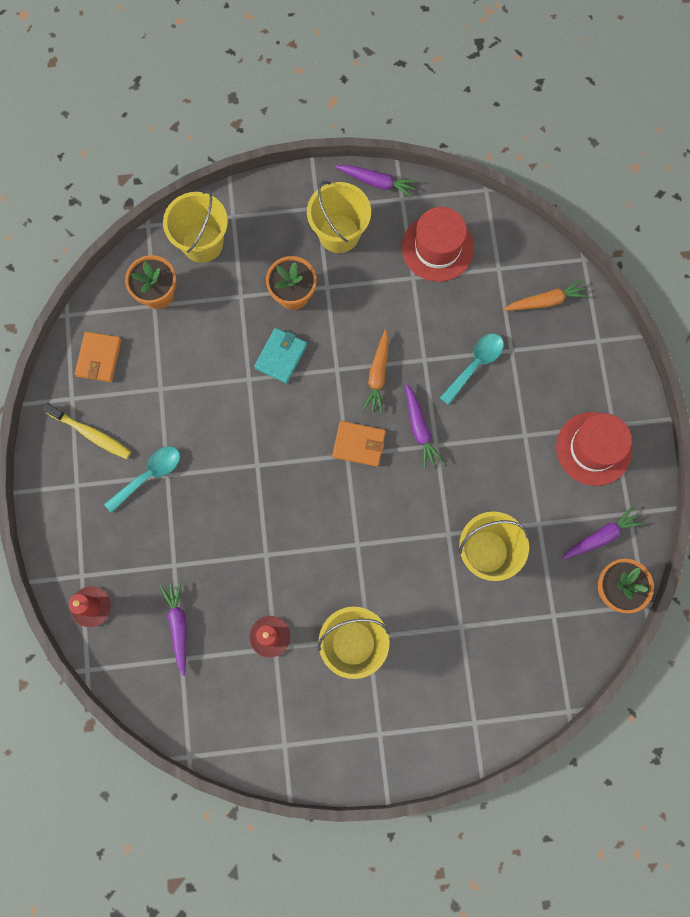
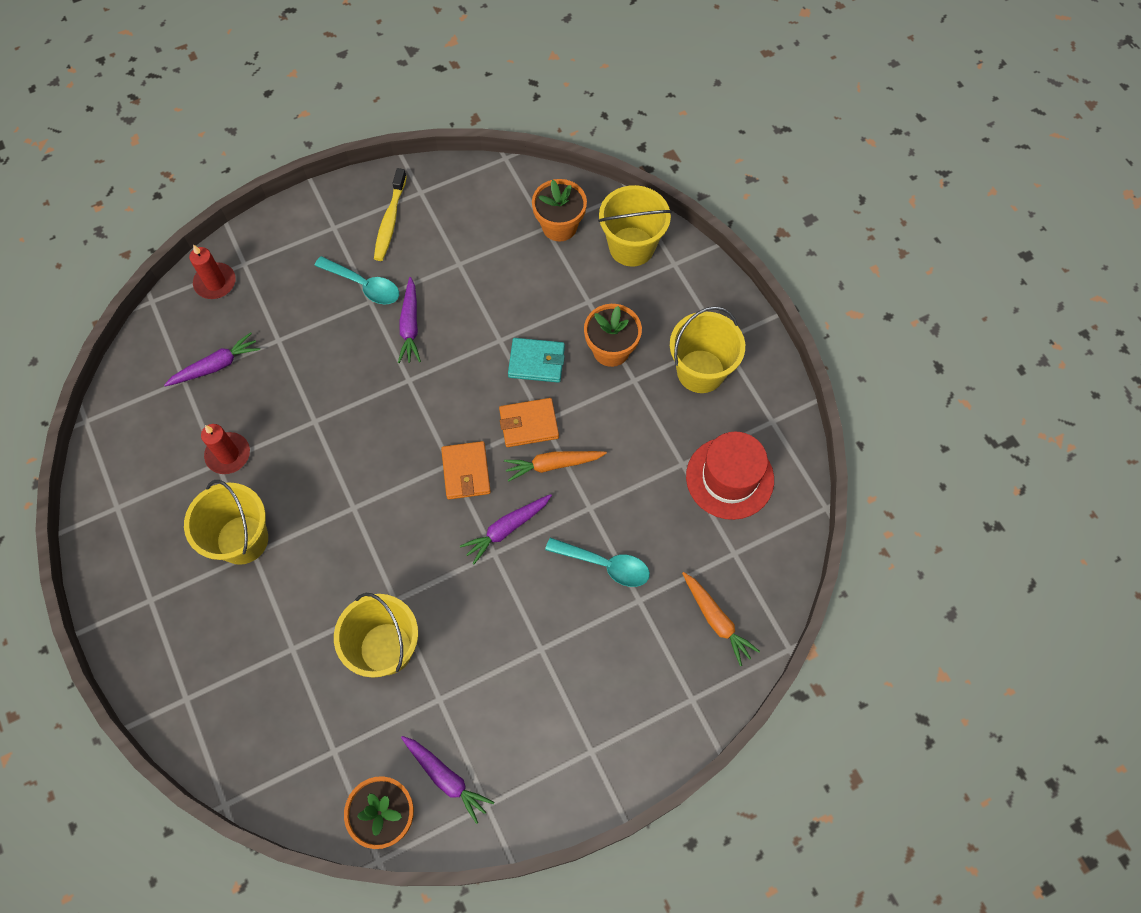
camera: 70 degrees right, 10 degrees down
orange wallet [75,332,122,382] -> orange wallet moved to [499,398,559,447]
purple carrot [335,165,417,198] -> purple carrot moved to [398,277,421,363]
red hat [556,412,632,486] -> none

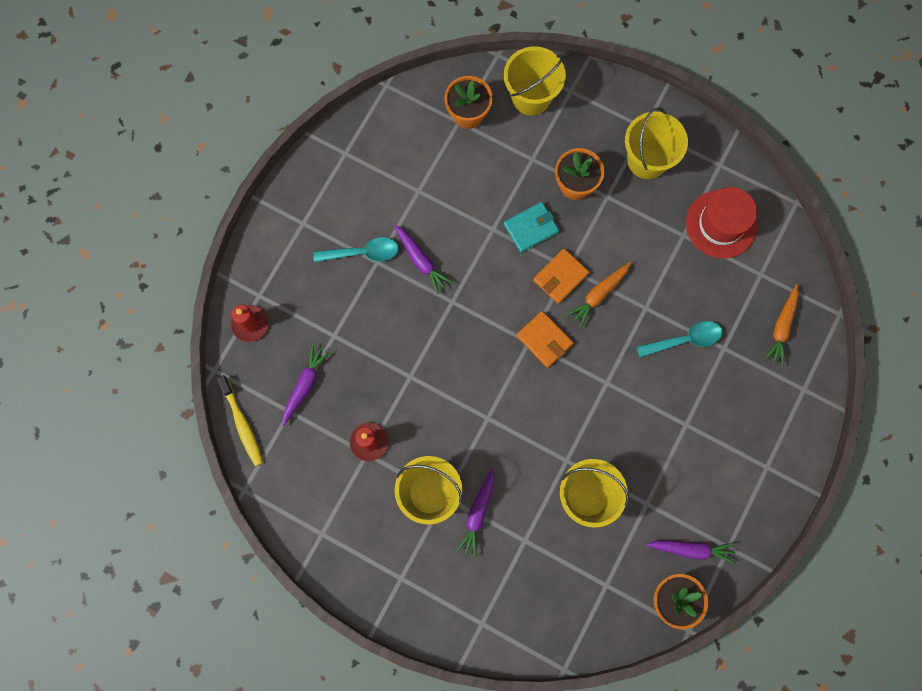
camera: 35 degrees left, 10 degrees up
yellow toothbrush [374,168,407,261] -> yellow toothbrush moved to [217,375,263,466]
purple carrot [460,494,552,564] -> purple carrot moved to [456,469,494,558]
orange carrot [682,572,760,666] -> orange carrot turned 90 degrees clockwise [764,284,799,366]

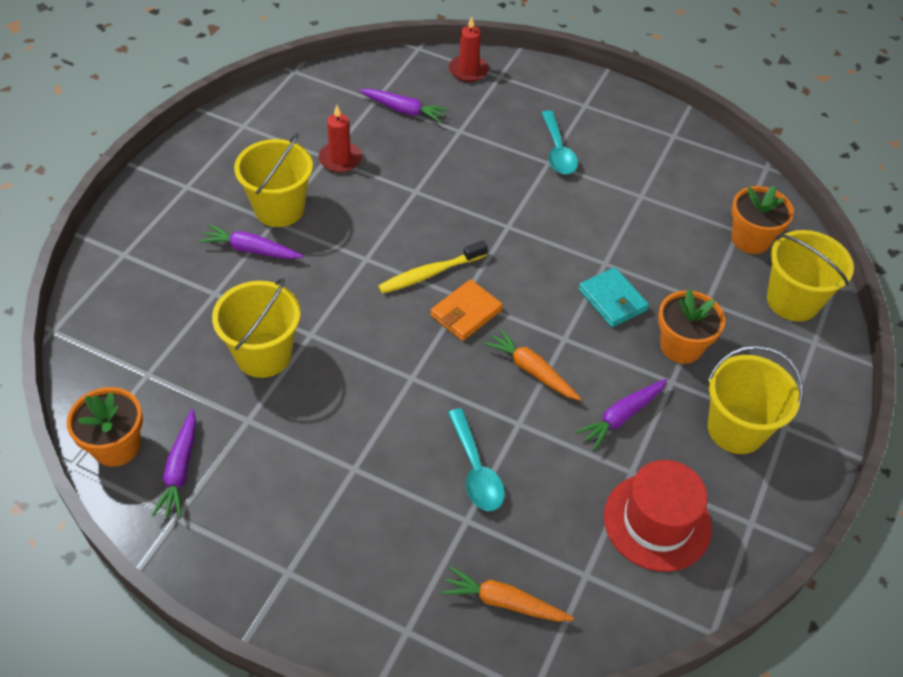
camera: 85 degrees right, 25 degrees down
yellow toothbrush [217,375,263,466] -> yellow toothbrush moved to [378,241,487,294]
purple carrot [394,225,453,295] -> purple carrot moved to [575,379,667,451]
orange wallet [533,249,589,304] -> none

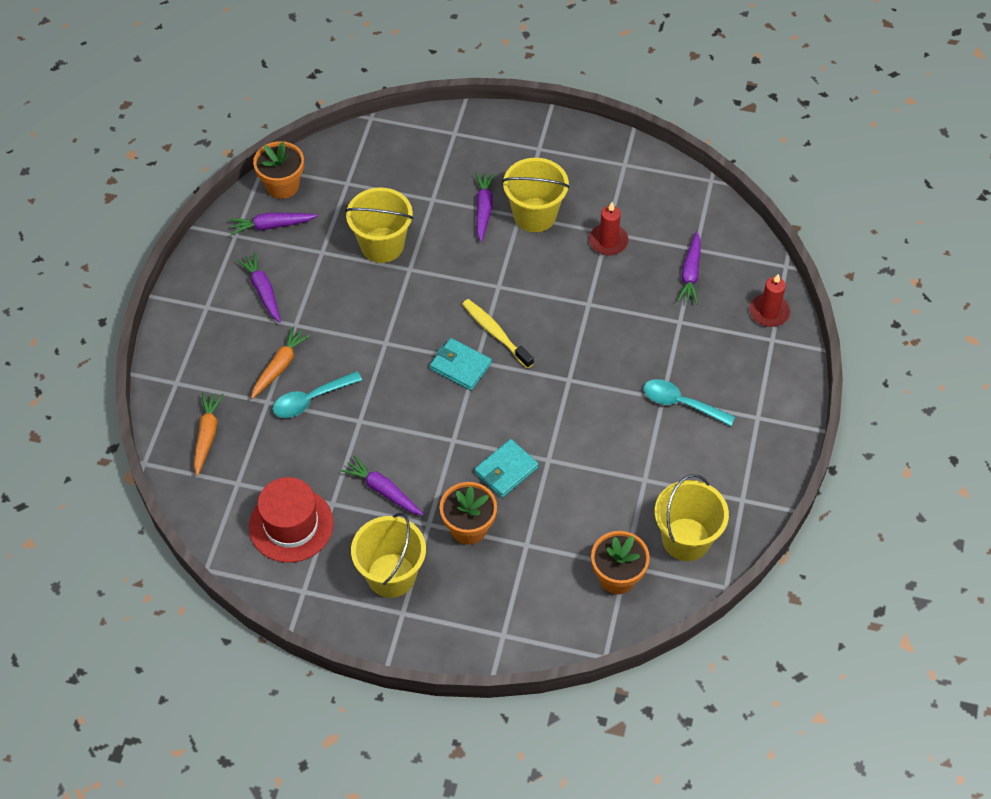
camera: 80 degrees right, 5 degrees up
orange wallet [430,279,503,341] -> turquoise wallet [430,338,492,390]
orange carrot [484,328,581,401] -> orange carrot moved to [251,326,311,399]
turquoise spoon [542,110,578,174] -> turquoise spoon turned 45 degrees clockwise [643,379,735,426]
yellow bucket [767,230,854,322] -> yellow bucket moved to [655,474,729,561]
none -> purple carrot [237,252,281,323]

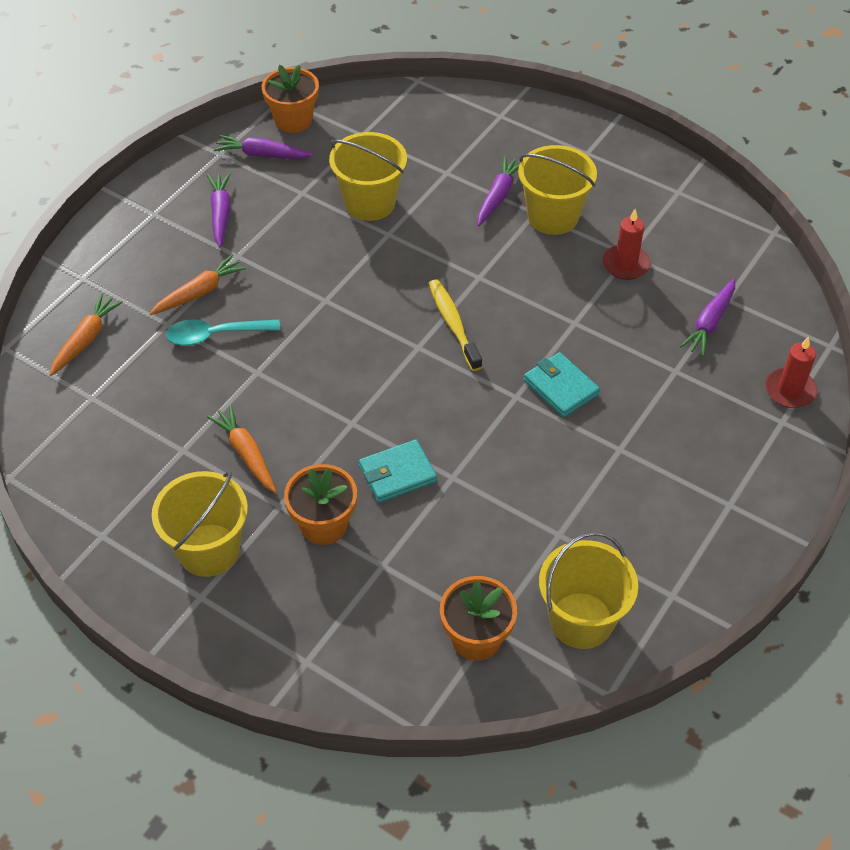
camera: 20 degrees right, 5 degrees down
red hat [249,477,334,563] -> none
purple carrot [341,455,424,515] -> orange carrot [207,405,277,493]
turquoise wallet [430,338,492,390] -> turquoise wallet moved to [524,352,600,417]
turquoise spoon [643,379,735,426] -> none

